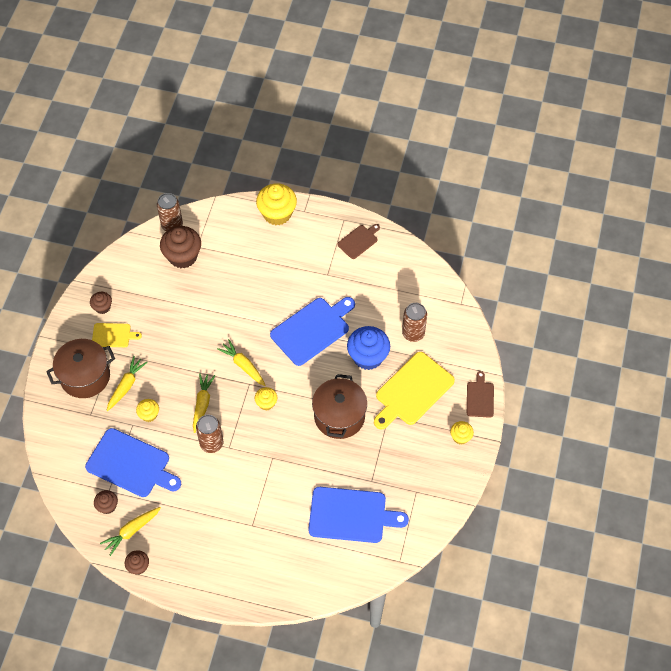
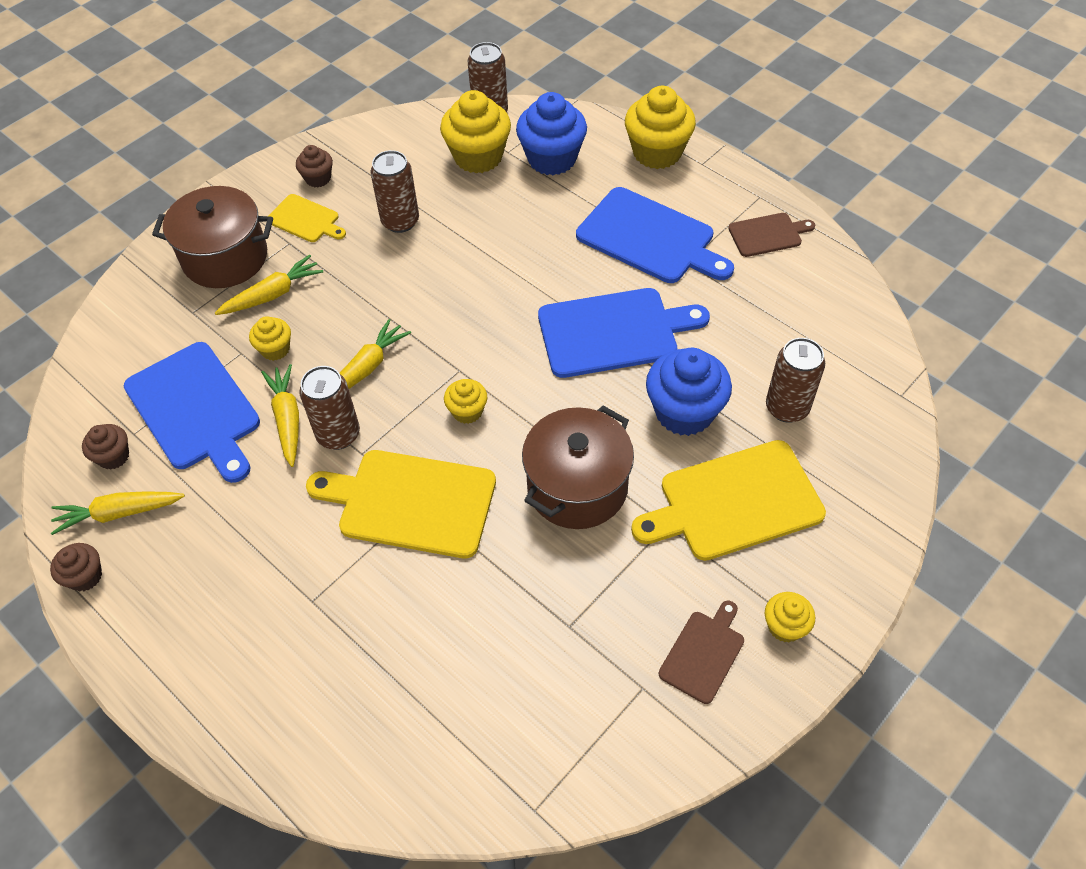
camera: 30 degrees right, 5 degrees down
brown cupcake [160,226,201,269] -> yellow cupcake [440,90,511,173]
yellow carrot [217,339,266,386] -> yellow carrot moved to [261,364,299,467]
blue cutting board [309,487,409,543] -> blue cutting board moved to [576,187,734,283]
brown cutting board [467,371,494,418] -> brown cutting board moved to [659,601,744,704]
none -> yellow cutting board [306,450,496,558]
none -> brown can [370,150,419,233]
none -> blue cupcake [516,92,587,175]

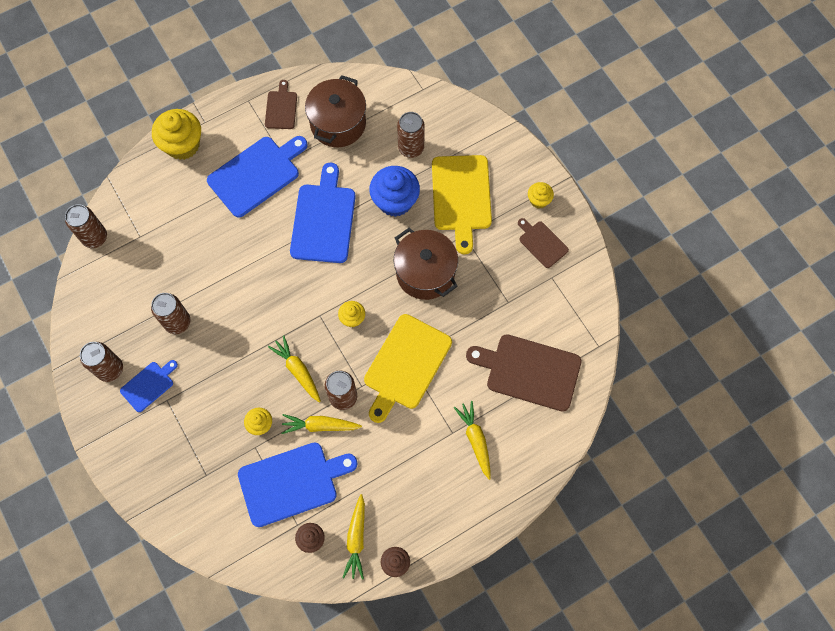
camera: 75 degrees left, 15 degrees up
brown pot [152,186,273,288] -> brown pot moved to [305,75,366,147]
yellow carrot [215,255,323,315] -> yellow carrot moved to [453,401,491,480]
yellow cutting board [268,194,346,242] -> blue cutting board [120,360,178,412]
brown cupcake [296,145,333,187] -> brown can [80,342,123,382]
yellow cupcake [440,90,511,173] -> none
blue cupcake [516,92,587,175] -> none
none -> brown cutting board [466,334,582,412]

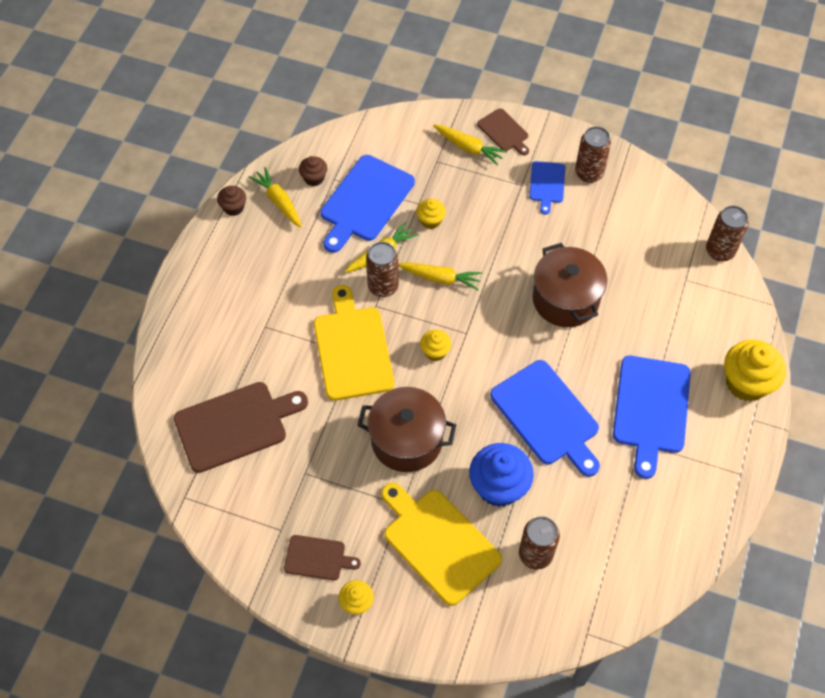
camera: 140 degrees right, 10 degrees down
brown can [151,293,190,334] -> none
brown cutting board [265,80,297,129] -> brown cutting board moved to [477,108,529,155]
brown pot [305,75,366,147] -> brown pot moved to [532,243,607,327]
yellow carrot [453,401,491,480] -> yellow carrot moved to [433,125,507,166]

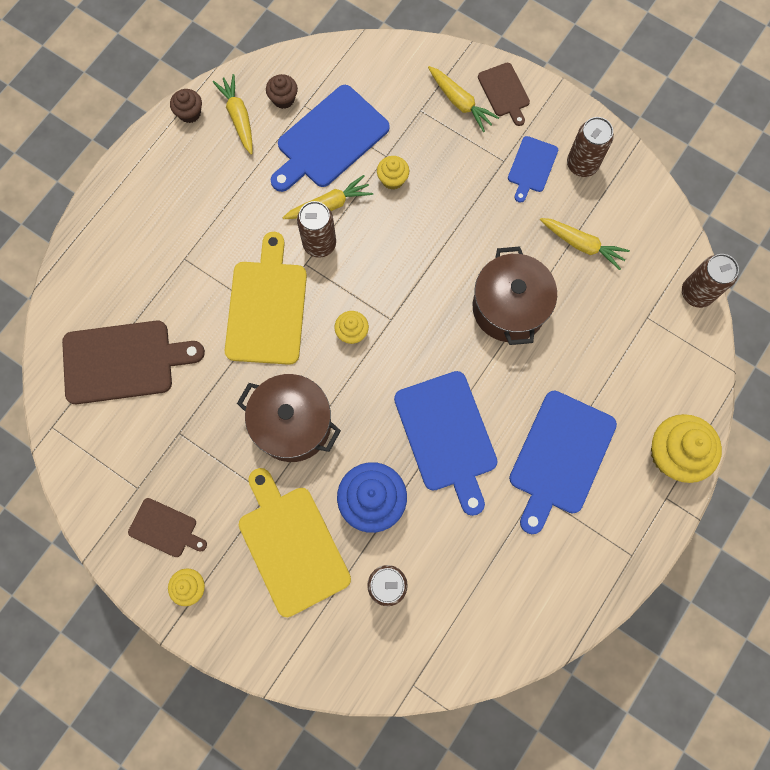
camera: 15 degrees right, 15 degrees up
yellow carrot [398,262,483,290] -> yellow carrot moved to [540,218,630,270]

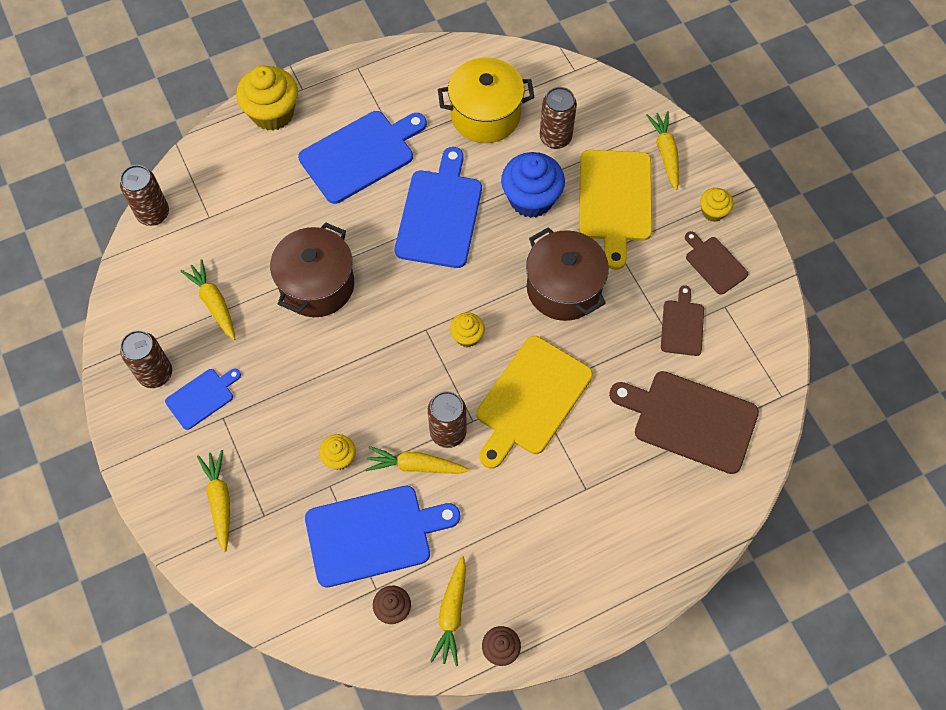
camera: 150 degrees left, 10 degrees down
brown cutting board [478,63,530,126] -> brown cutting board moved to [661,285,704,356]
none -> yellow pot [438,57,535,143]
none -> yellow carrot [646,111,679,190]

